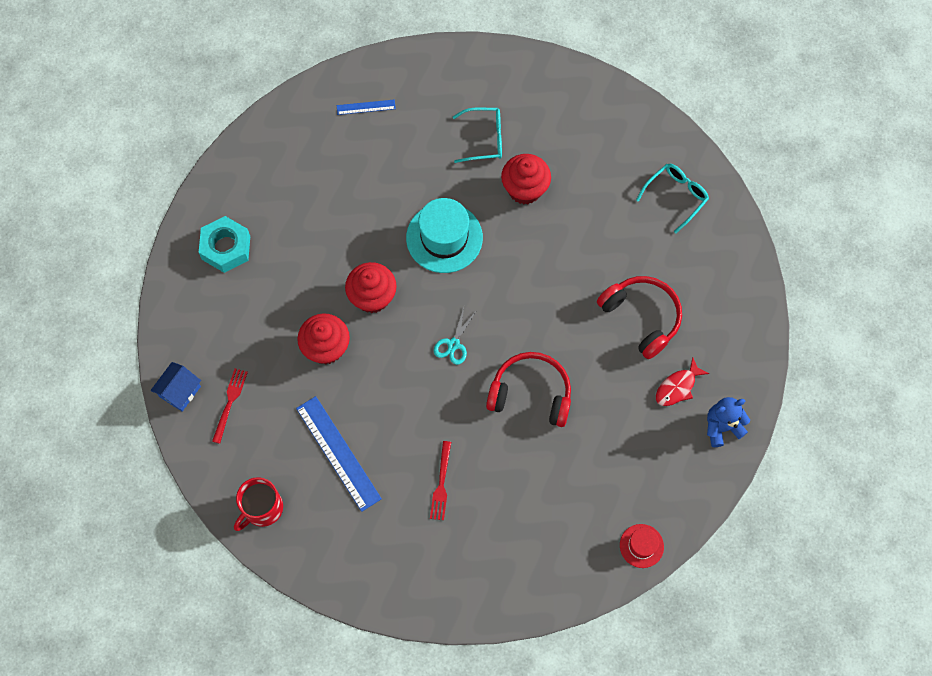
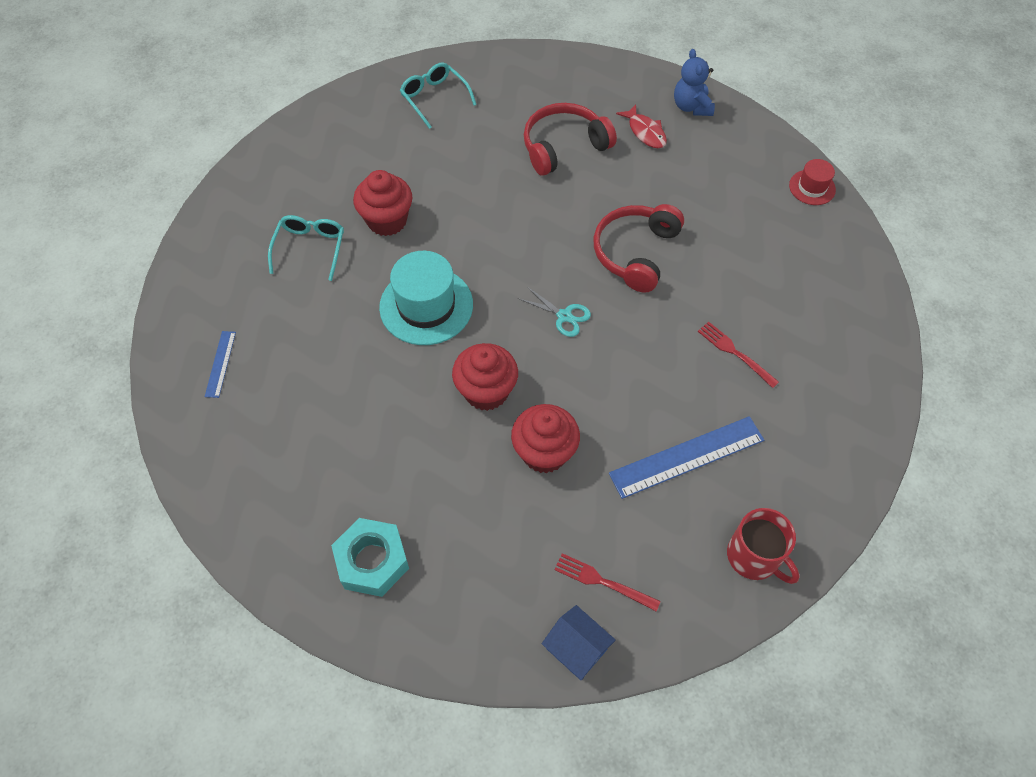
camera: 80 degrees left, 10 degrees down
red fork [430,441,451,520] -> red fork turned 150 degrees counterclockwise [698,322,779,388]

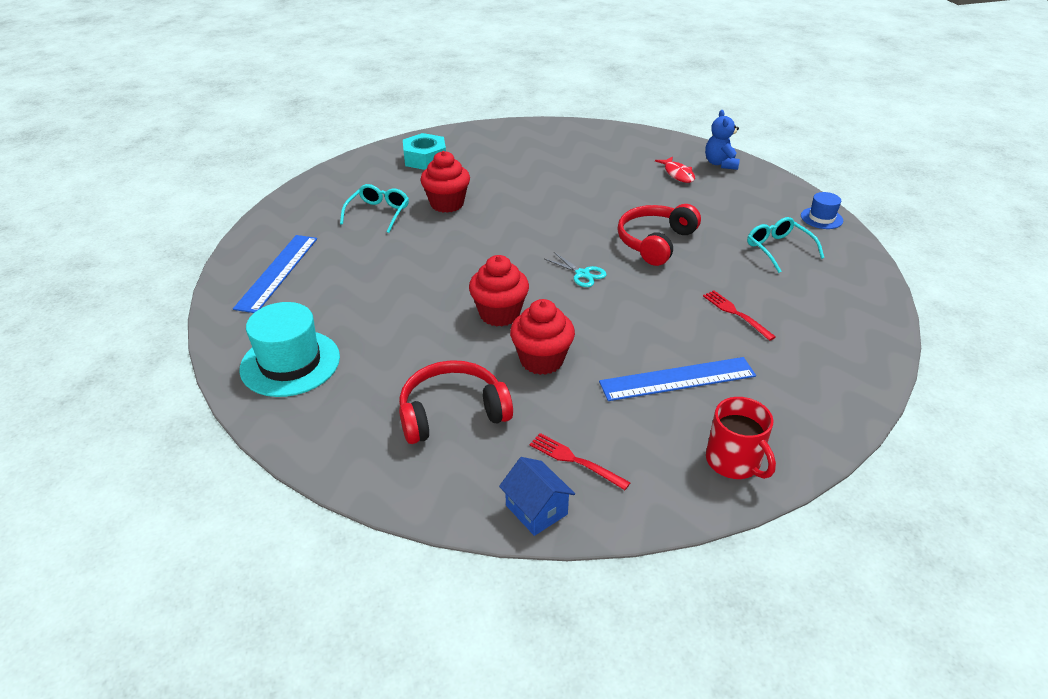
camera: 10 degrees right, 20 degrees down
blue ruler [205,331,236,398] -> blue ruler [233,235,317,313], size x1.97
turquoise nut [331,518,409,597] -> turquoise nut moved to [403,133,446,170]
turquoise hat [379,251,473,345] -> turquoise hat moved to [240,302,340,397]
turquoise glasses [400,63,477,129] -> turquoise glasses moved to [747,217,824,273]
red headphones [524,103,617,176] -> red headphones moved to [399,360,513,444]
red hat [789,159,836,205] -> blue hat [801,192,843,229]

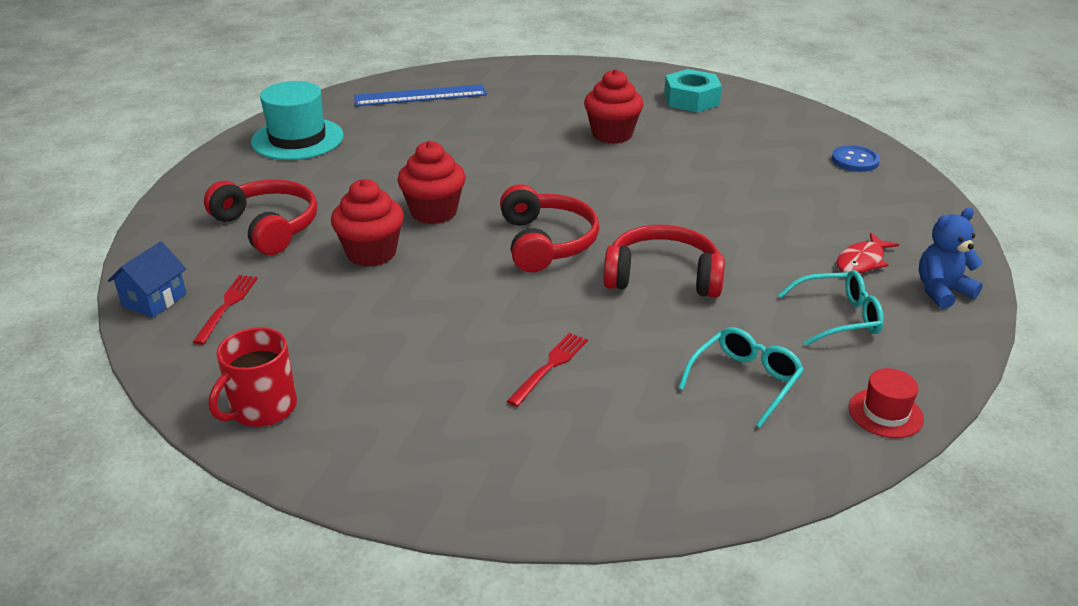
camera: 65 degrees right, 5 degrees down
turquoise glasses [340,184,409,233] -> turquoise glasses moved to [778,270,884,346]
turquoise scissors [545,252,607,287] -> red headphones [500,184,599,272]
blue ruler [599,357,756,401] -> none
blue hat [801,192,843,229] -> red hat [849,368,924,438]
none -> blue button [832,145,880,172]

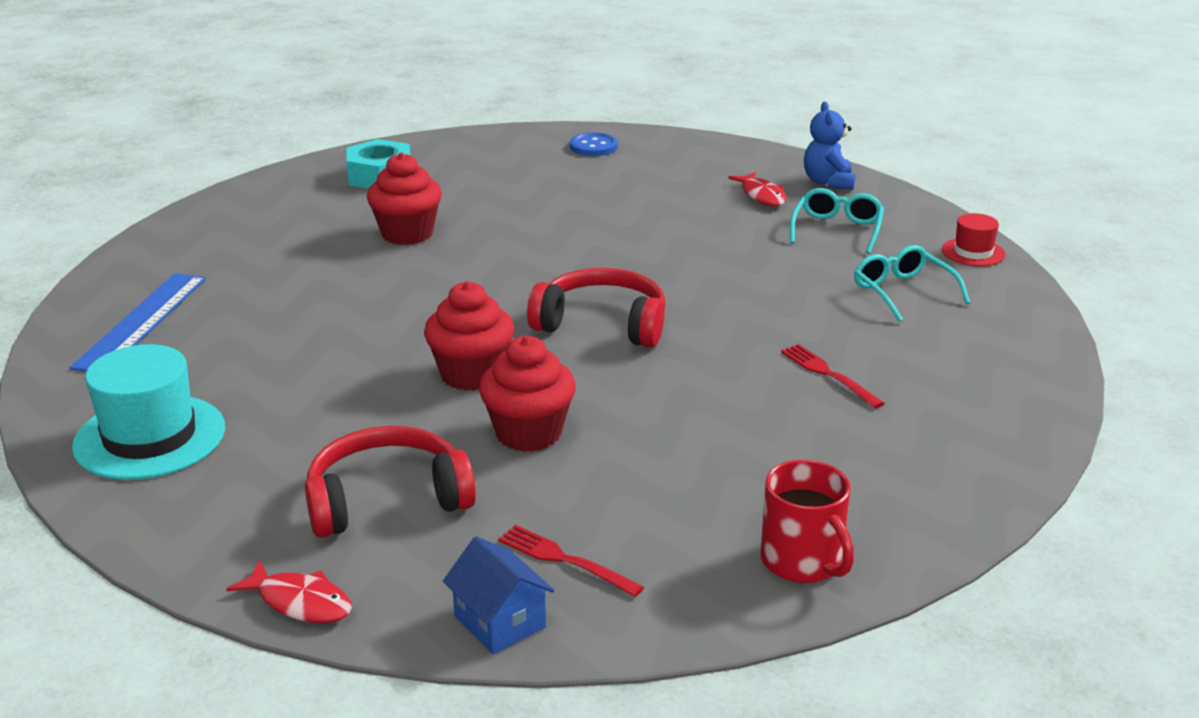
camera: 65 degrees left, 5 degrees down
red headphones [603,225,725,298] -> none
none -> red fish [226,560,352,623]

